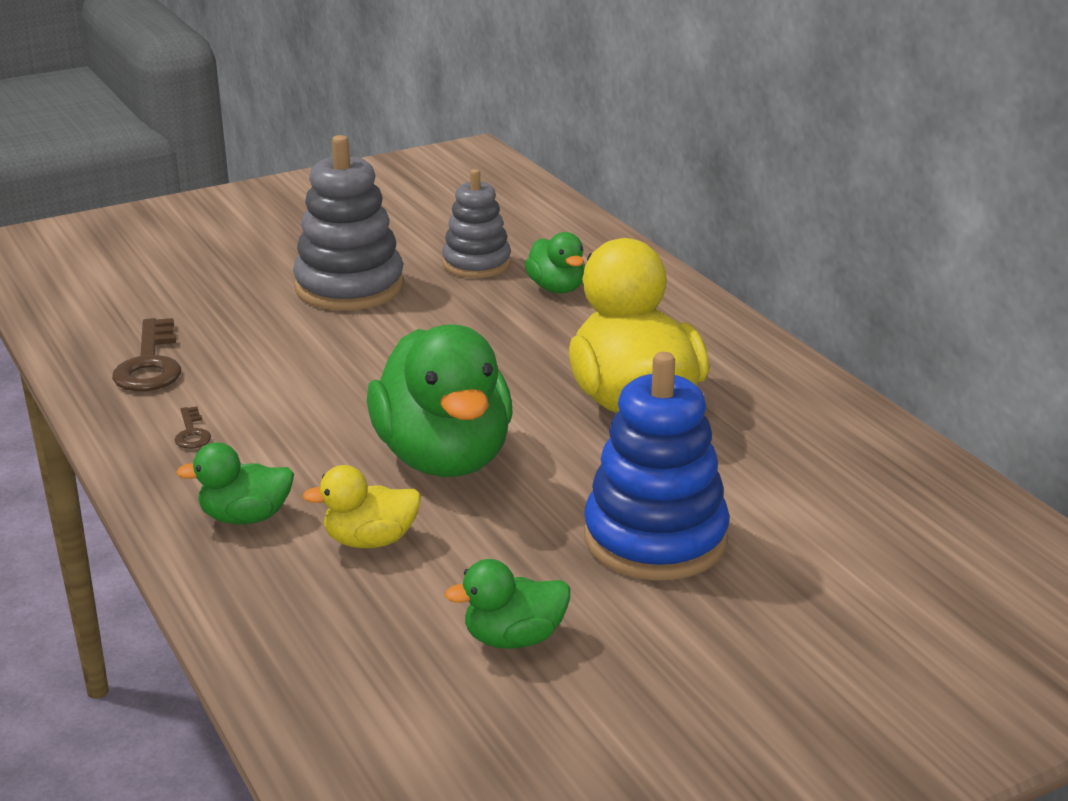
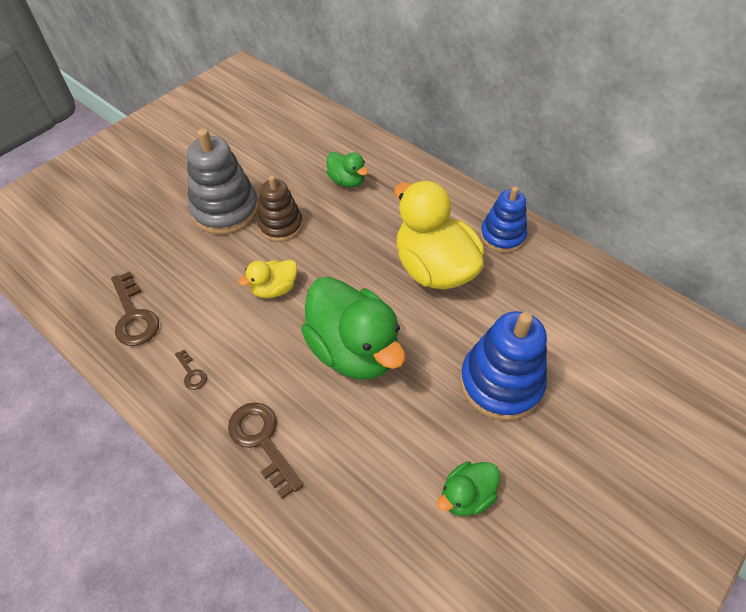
camera: 20 degrees left, 25 degrees up
green duck [176,442,294,524] -> brown key [228,402,303,499]
yellow duck [302,465,421,548] -> yellow duck moved to [238,260,298,298]
grey stacking toy [442,169,511,278] -> none
none -> brown stacking toy [257,175,303,242]
none -> blue stacking toy [480,186,527,253]

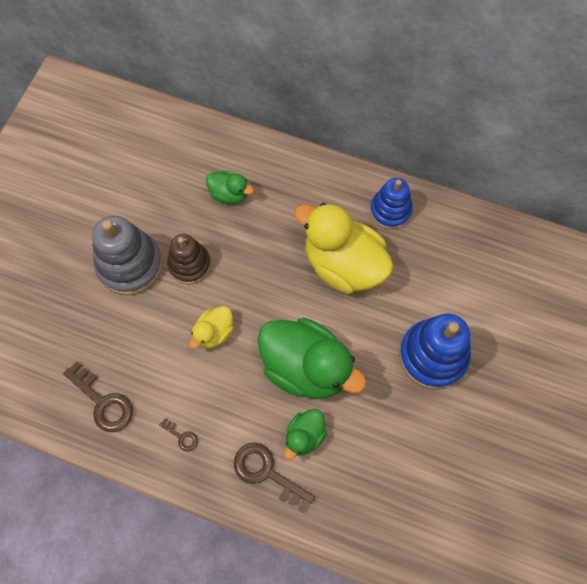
camera: 20 degrees left, 15 degrees up
green duck [437,461,500,516] -> green duck moved to [284,409,327,460]

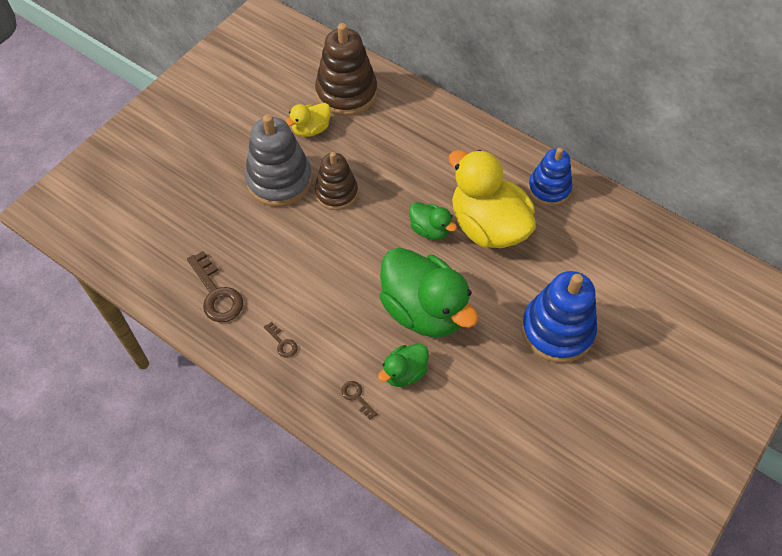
camera: 15 degrees right, 10 degrees down
yellow duck [189,306,234,349] -> yellow duck moved to [285,103,331,137]
green duck [206,171,254,204] -> green duck moved to [409,202,457,240]
brown key [234,442,315,512] -> brown key [341,381,378,420], size x0.50
none -> brown stacking toy [315,23,377,116]

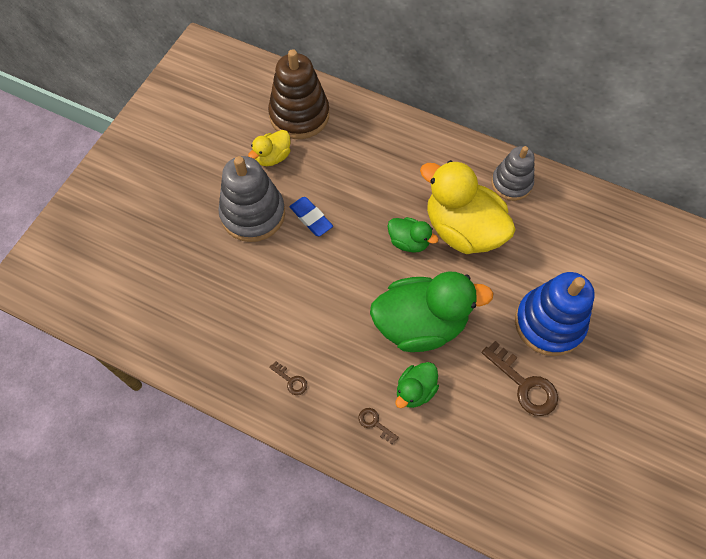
camera: 10 degrees left, 5 degrees up
brown key [187,251,243,322] -> brown key moved to [482,341,558,416]
brown stacking toy [314,152,358,210] -> blue eraser [289,197,333,236]
green duck [379,247,478,338] -> green duck turned 45 degrees counterclockwise [370,272,494,352]
blue stacking toy [528,148,572,206] -> grey stacking toy [491,146,535,201]

